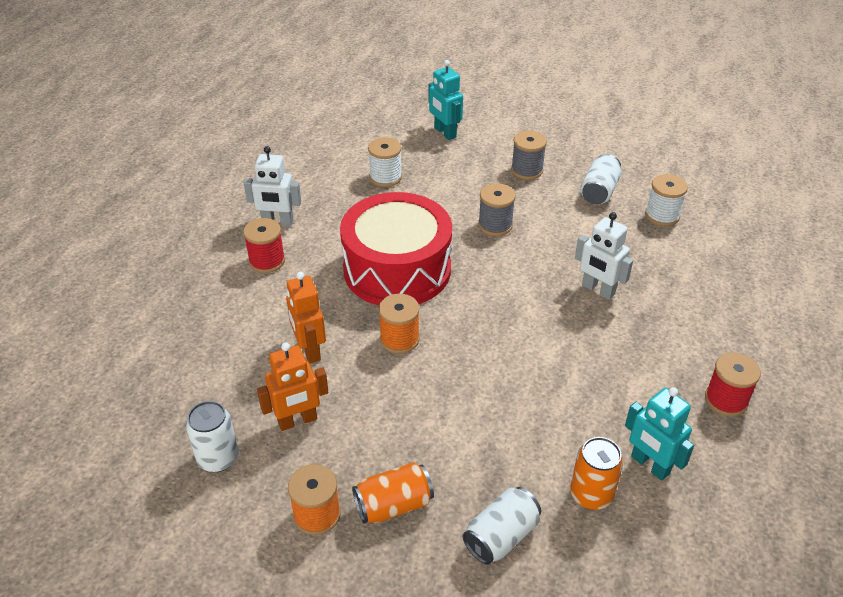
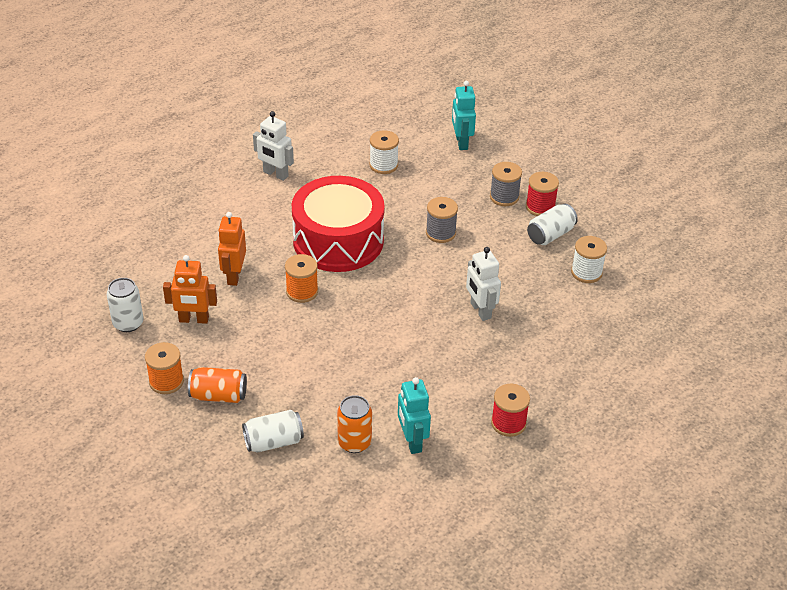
camera: 25 degrees right, 0 degrees up
red spool [243,218,285,273] -> red spool moved to [526,172,559,216]

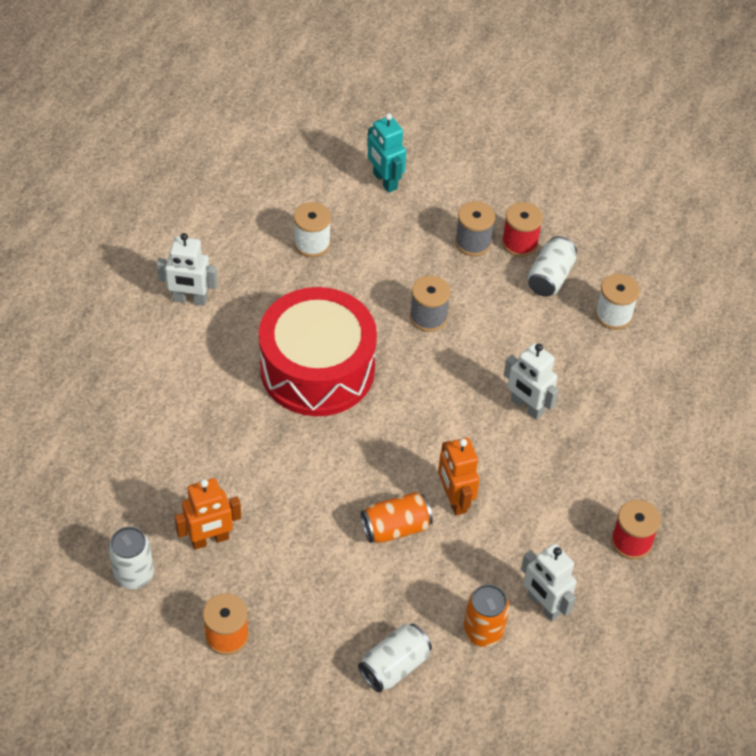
camera: 25 degrees left, 10 degrees up
orange can [188,367,247,403] -> orange can moved to [361,492,433,543]
orange robot [218,212,246,286] -> orange robot moved to [438,437,480,515]
orange spool [285,254,318,303] -> none
turquoise robot [398,377,431,454] -> white robot [521,543,577,621]

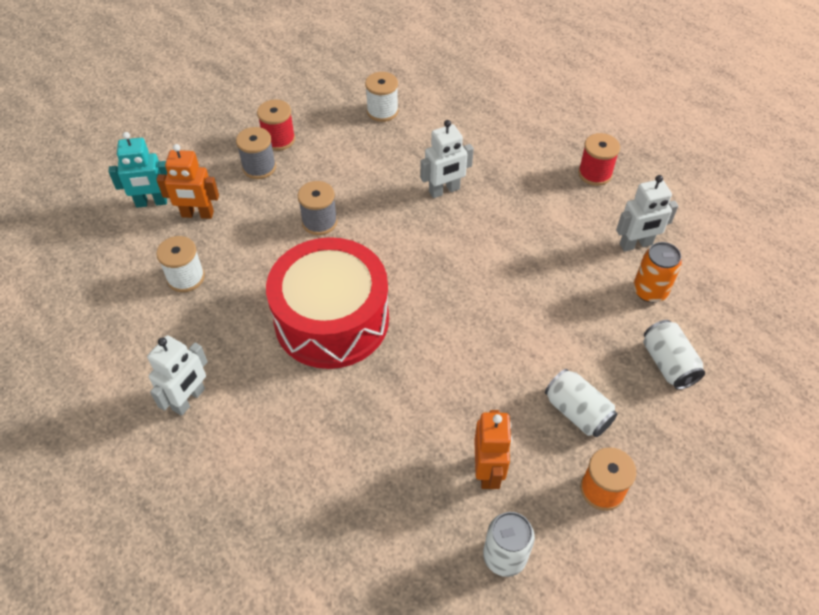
camera: 65 degrees left, 0 degrees up
orange can [361,492,433,543] -> none
orange robot [438,437,480,515] -> orange robot moved to [156,144,219,219]
white can [527,236,577,297] -> white can moved to [545,369,617,437]

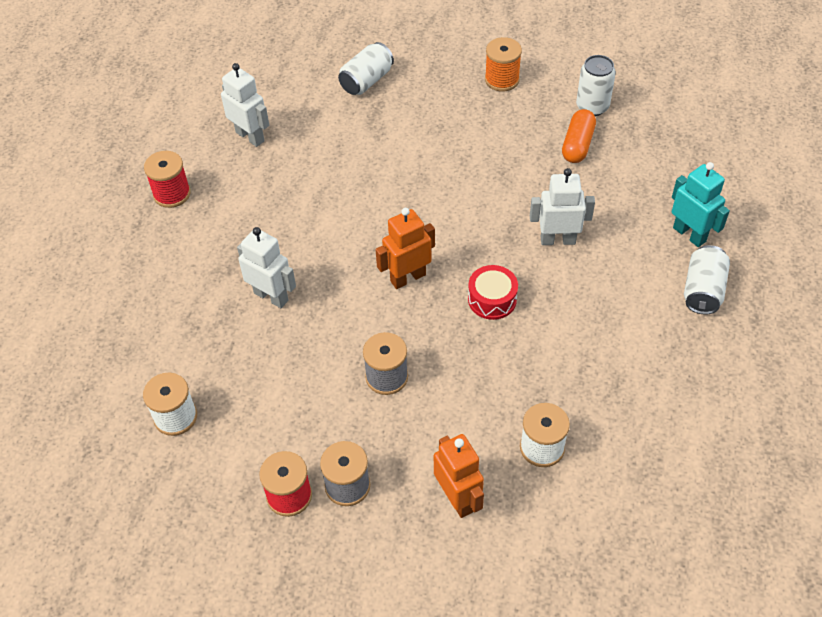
camera: 120 degrees left, 0 degrees up
turquoise robot [108,132,167,208] -> turquoise robot moved to [672,162,730,247]
white robot [147,335,208,416] -> white robot moved to [530,168,595,245]
red drum [266,237,389,369] -> red drum [468,265,518,320], size x0.41
orange robot [474,410,512,489] -> orange robot moved to [376,208,435,289]
white can [545,369,617,437] -> white can moved to [684,245,730,315]
orange can [633,242,682,303] -> none
none -> orange capsule [562,109,596,163]

